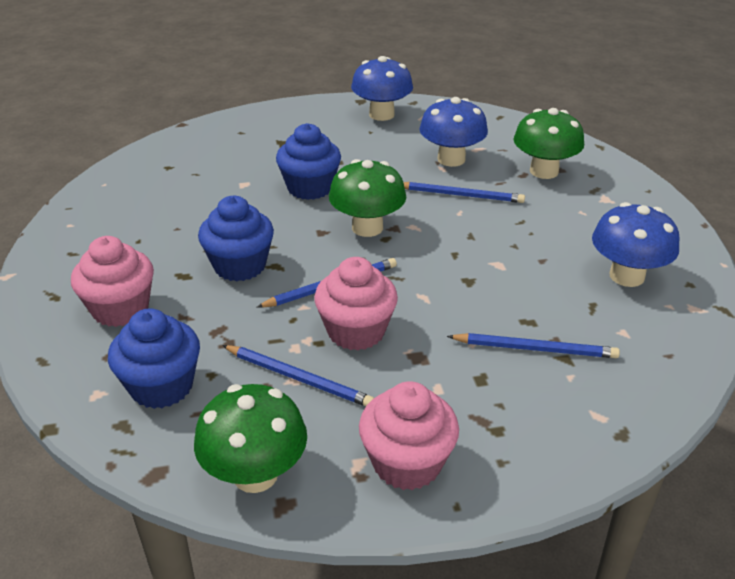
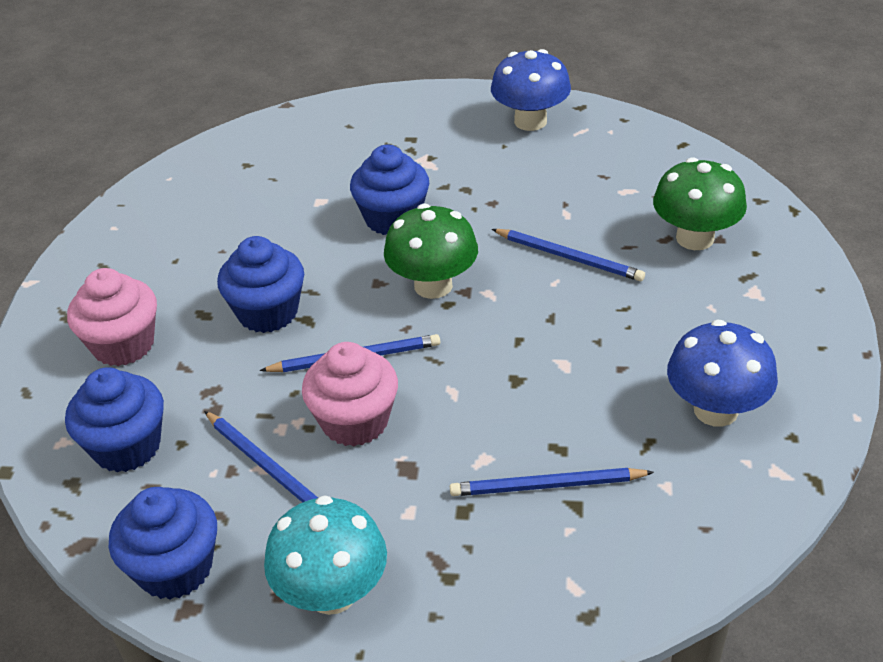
camera: 20 degrees right, 5 degrees up
green mushroom [194,384,307,493] -> blue cupcake [109,487,217,600]
pink cupcake [359,381,459,490] -> turquoise mushroom [264,495,387,615]
blue mushroom [420,97,488,167] -> none
blue pencil [447,333,620,358] -> blue pencil turned 150 degrees clockwise [450,468,654,496]

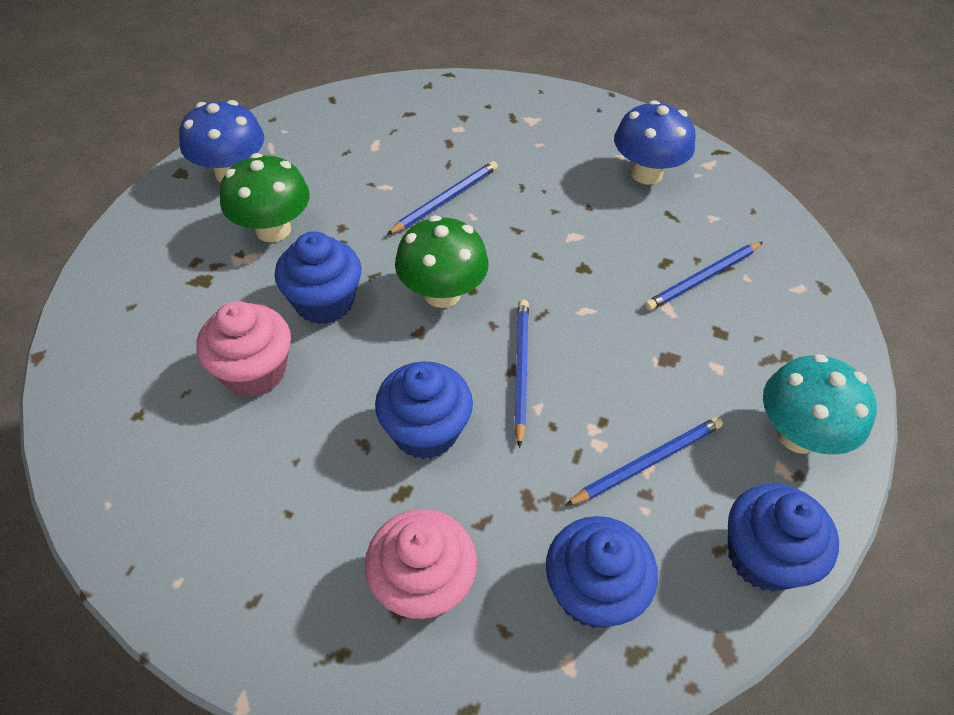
camera: 80 degrees left, 10 degrees up
pink cupcake [302,342,398,446] -> pink cupcake moved to [196,301,291,397]
blue pencil [450,468,654,496] -> blue pencil turned 45 degrees clockwise [645,242,763,311]
green mushroom [653,157,747,250] -> green mushroom moved to [220,153,310,242]

